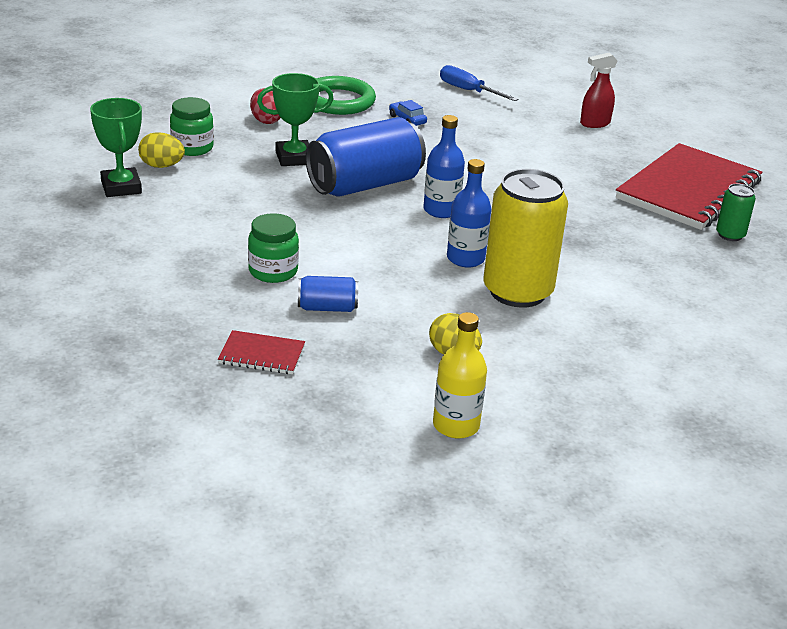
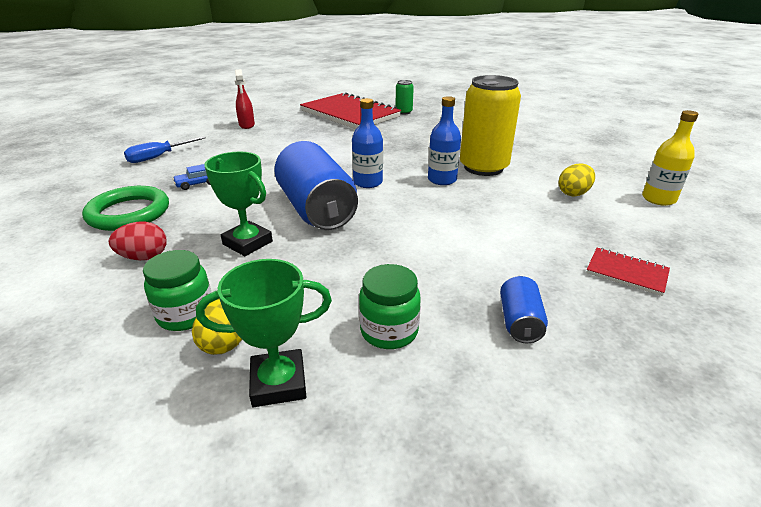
camera: 80 degrees left, 0 degrees up
red notebook [218,330,305,374] -> red notebook turned 75 degrees counterclockwise [586,248,670,296]
green jar [248,213,299,283] -> green jar moved to [359,264,421,349]
green trophy [257,73,334,166] -> green trophy turned 45 degrees counterclockwise [204,152,273,256]
blue can [298,276,358,312] -> blue can moved to [500,276,548,343]

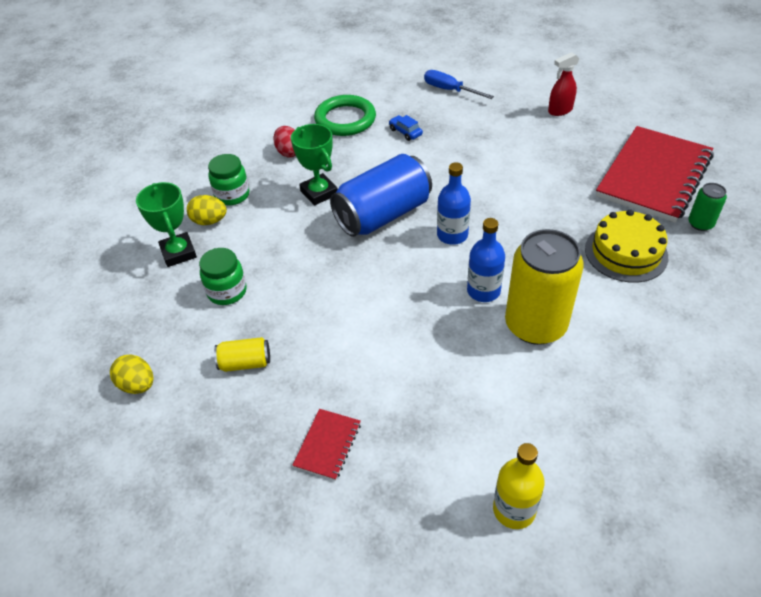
camera: 80 degrees right, 15 degrees up
green trophy [204,152,273,256] -> green trophy turned 60 degrees counterclockwise [291,124,338,206]
blue can [500,276,548,343] -> yellow can [214,337,270,372]
yellow egg [558,164,595,196] -> yellow egg moved to [110,354,154,394]
none -> yellow cake [585,209,668,283]

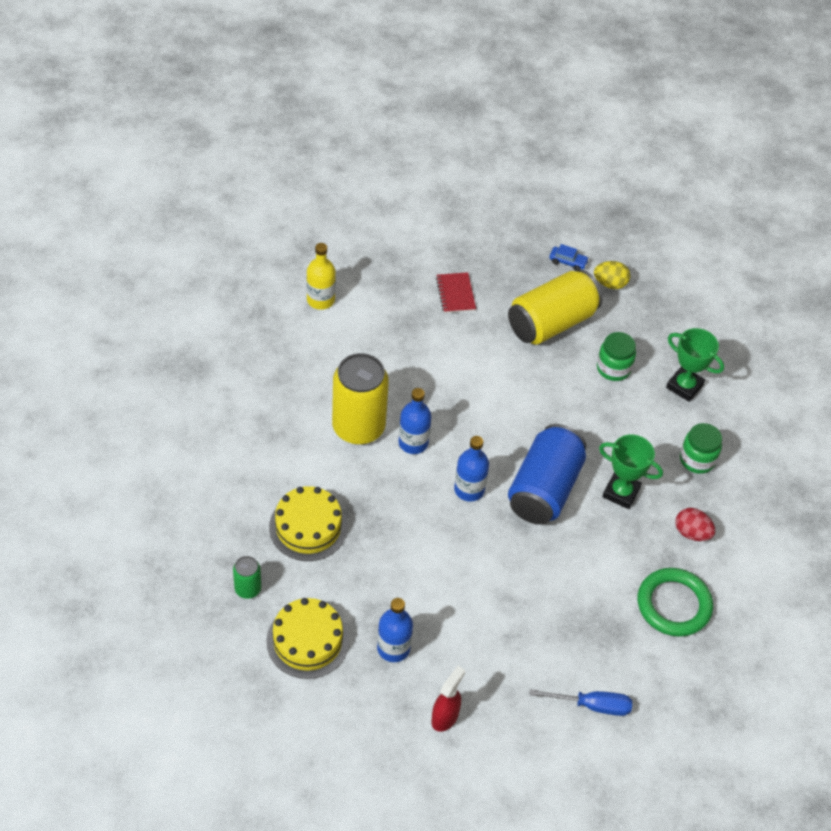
camera: 145 degrees right, 5 degrees up
yellow egg [187,195,227,225] -> none
yellow can [214,337,270,372] -> yellow can [508,270,602,345], size x2.16
blue car [389,115,423,141] -> blue car moved to [549,244,589,271]
red notebook [596,126,713,223] -> yellow cake [266,598,349,679]
none -> blue bottle [377,598,413,662]

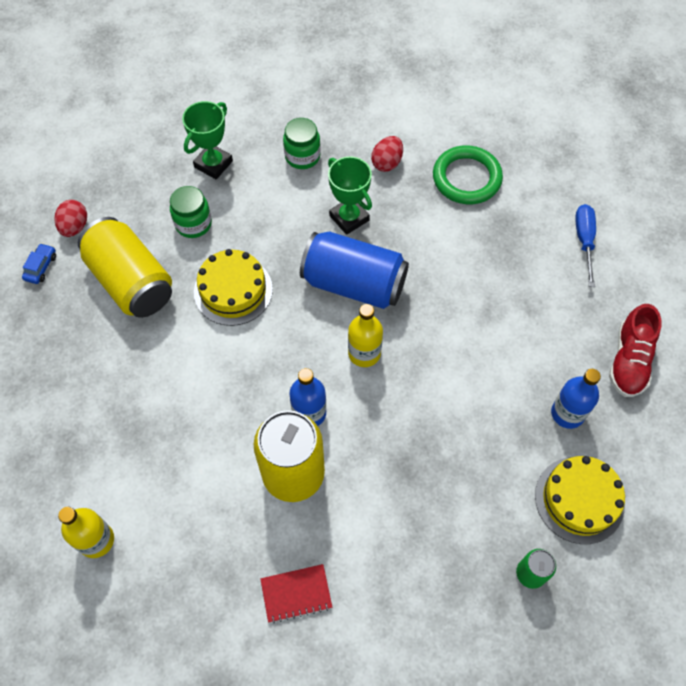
camera: 90 degrees left, 10 degrees up
yellow cake [269,486,348,561] -> yellow cake moved to [194,249,273,326]
red spray bottle [432,666,465,732] -> red shoe [609,304,662,397]
red notebook [436,272,476,313] -> red notebook moved to [260,564,332,623]
blue bottle [454,436,489,502] -> yellow bottle [348,304,383,367]
yellow egg [594,261,630,289] -> red egg [55,200,87,237]
green trophy [599,434,663,509] -> green trophy turned 60 degrees counterclockwise [328,156,372,235]

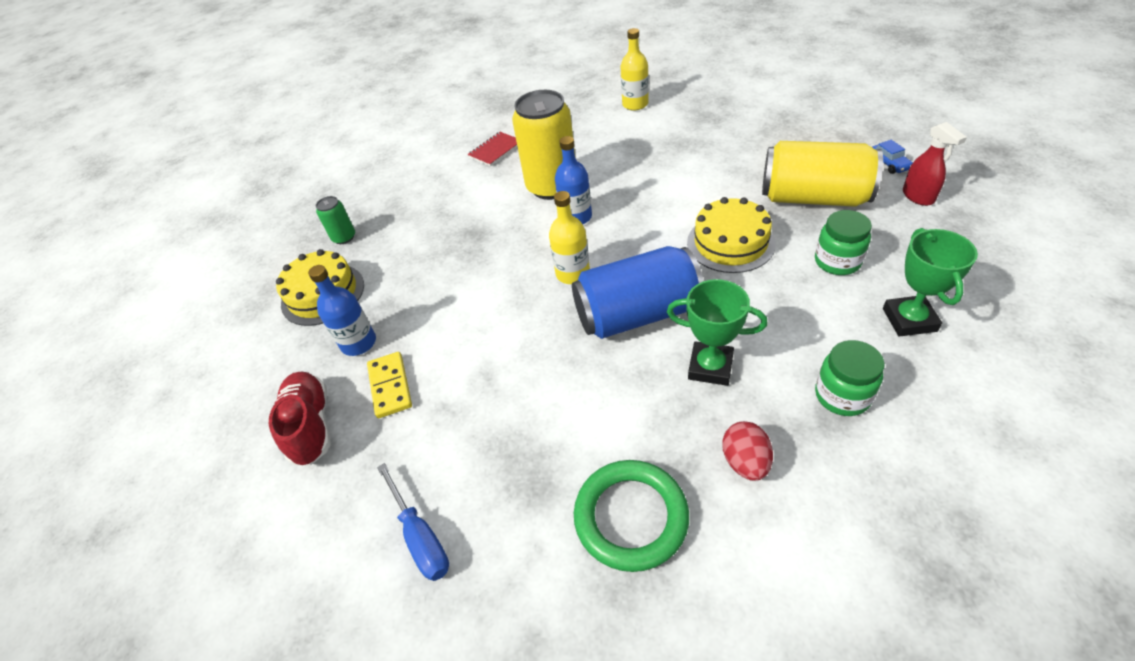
camera: 150 degrees right, 15 degrees down
red egg [55,200,87,237] -> red spray bottle [903,122,967,206]
none -> yellow domino [367,352,412,418]

